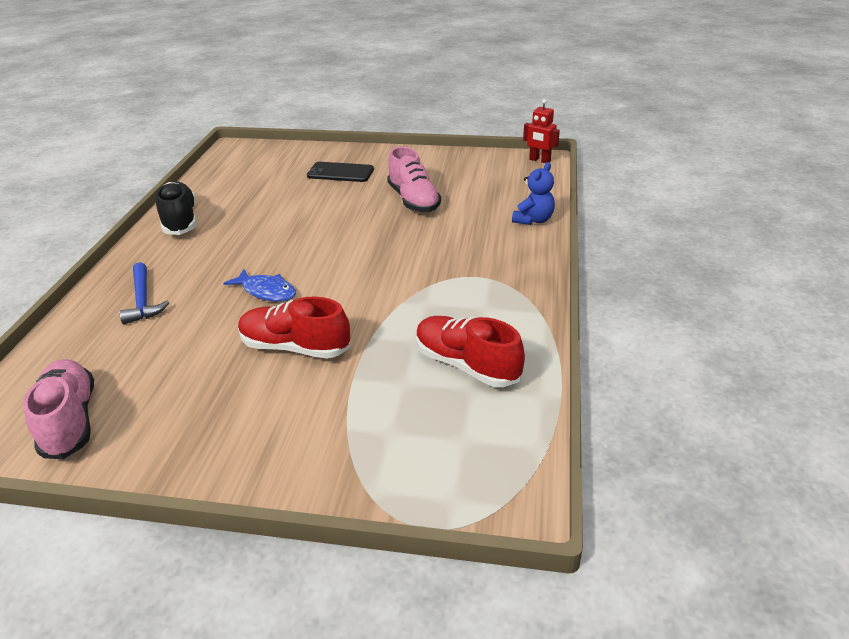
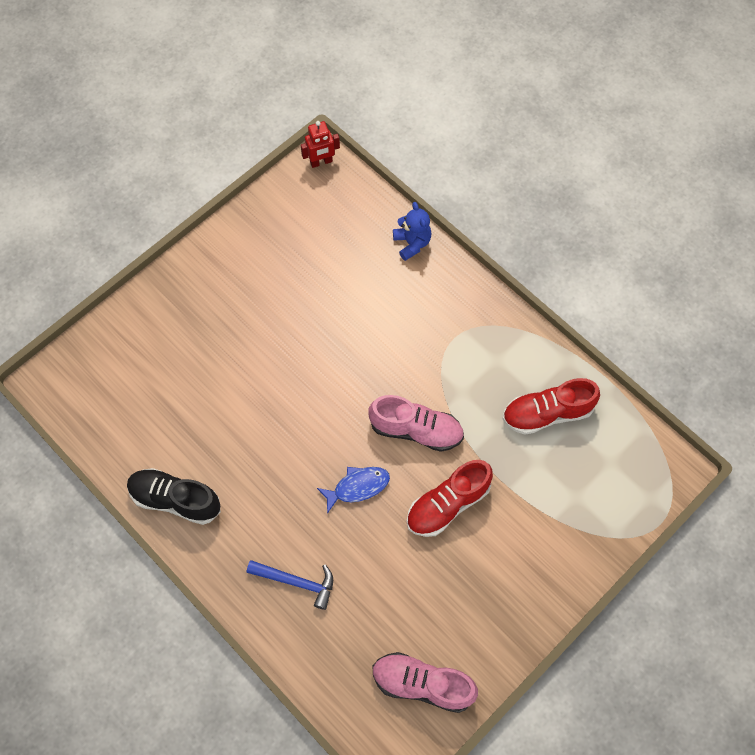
camera: 55 degrees left, 30 degrees up
black phone [307,162,374,182] -> none
pink shoe [387,146,441,212] -> pink shoe moved to [368,395,464,452]

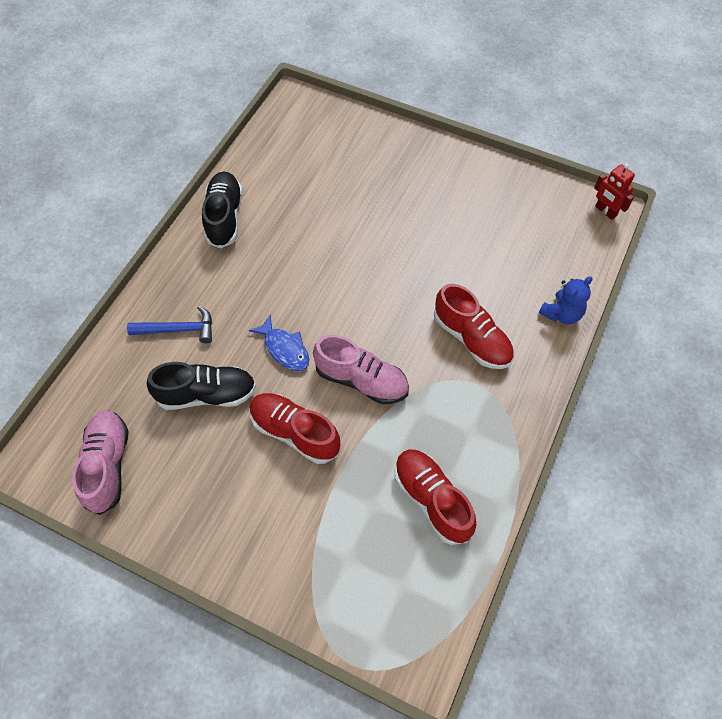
camera: 70 degrees right, 5 degrees down
blue hammer [247,560,333,610] -> blue hammer turned 90 degrees counterclockwise [127,306,212,343]
pink shoe [368,395,464,452] -> pink shoe turned 60 degrees counterclockwise [313,335,409,404]
none -> black shoe [147,362,256,410]
none -> red shoe [434,284,514,369]

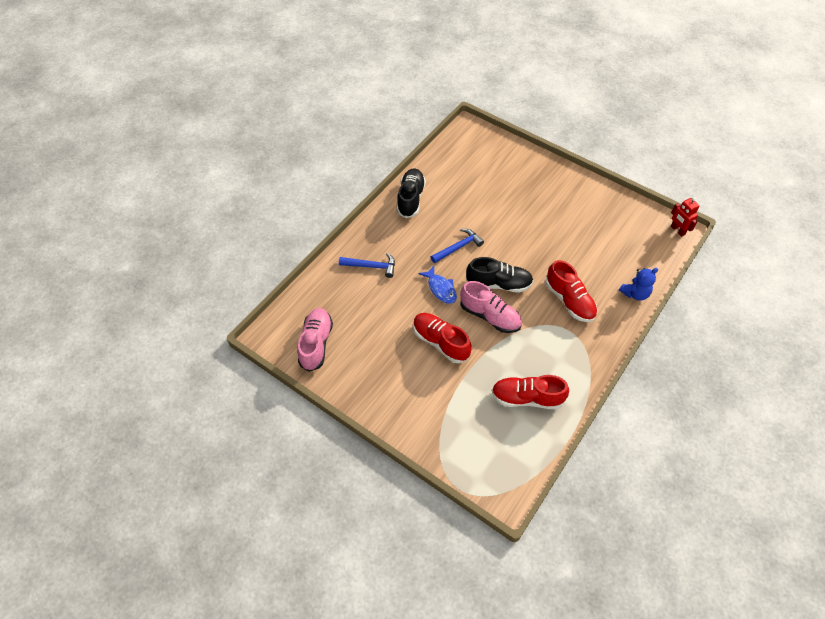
camera: 10 degrees right, 5 degrees down
black shoe [147,362,256,410] -> black shoe moved to [466,257,533,293]
red shoe [395,449,476,545] -> red shoe turned 60 degrees counterclockwise [491,375,569,409]
none -> blue hammer [431,229,484,263]

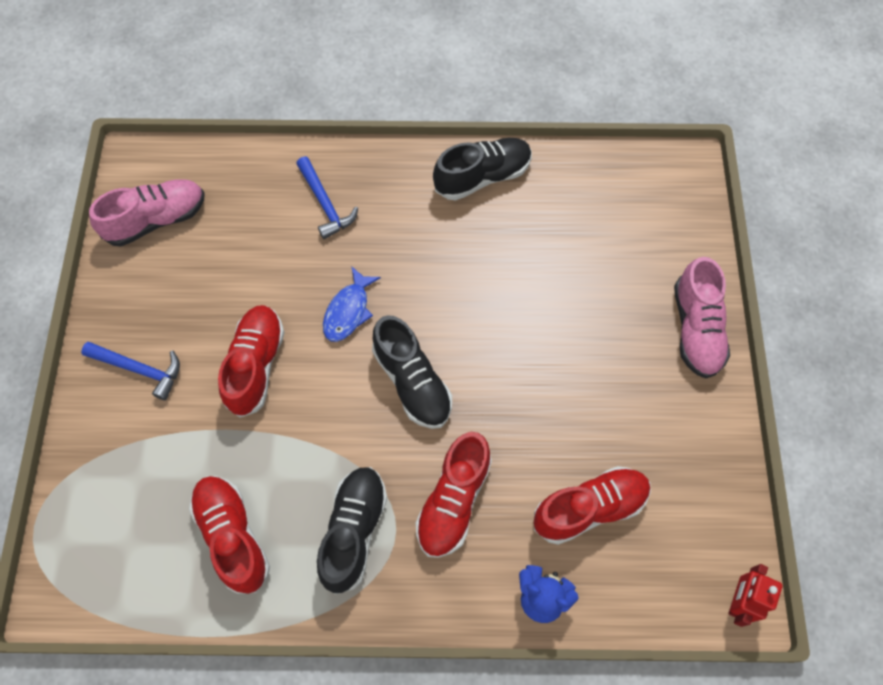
camera: 55 degrees right, 10 degrees up
blue hammer [431,229,484,263] -> blue hammer moved to [81,342,180,400]
pink shoe [460,281,522,333] -> pink shoe moved to [674,257,730,378]
none -> black shoe [317,467,387,594]
none -> red shoe [534,466,651,545]

